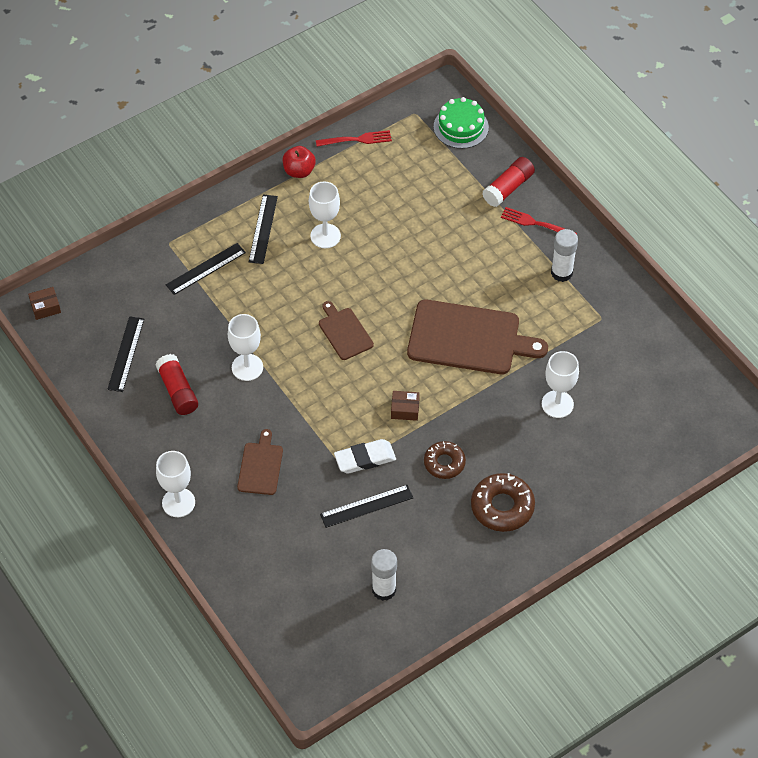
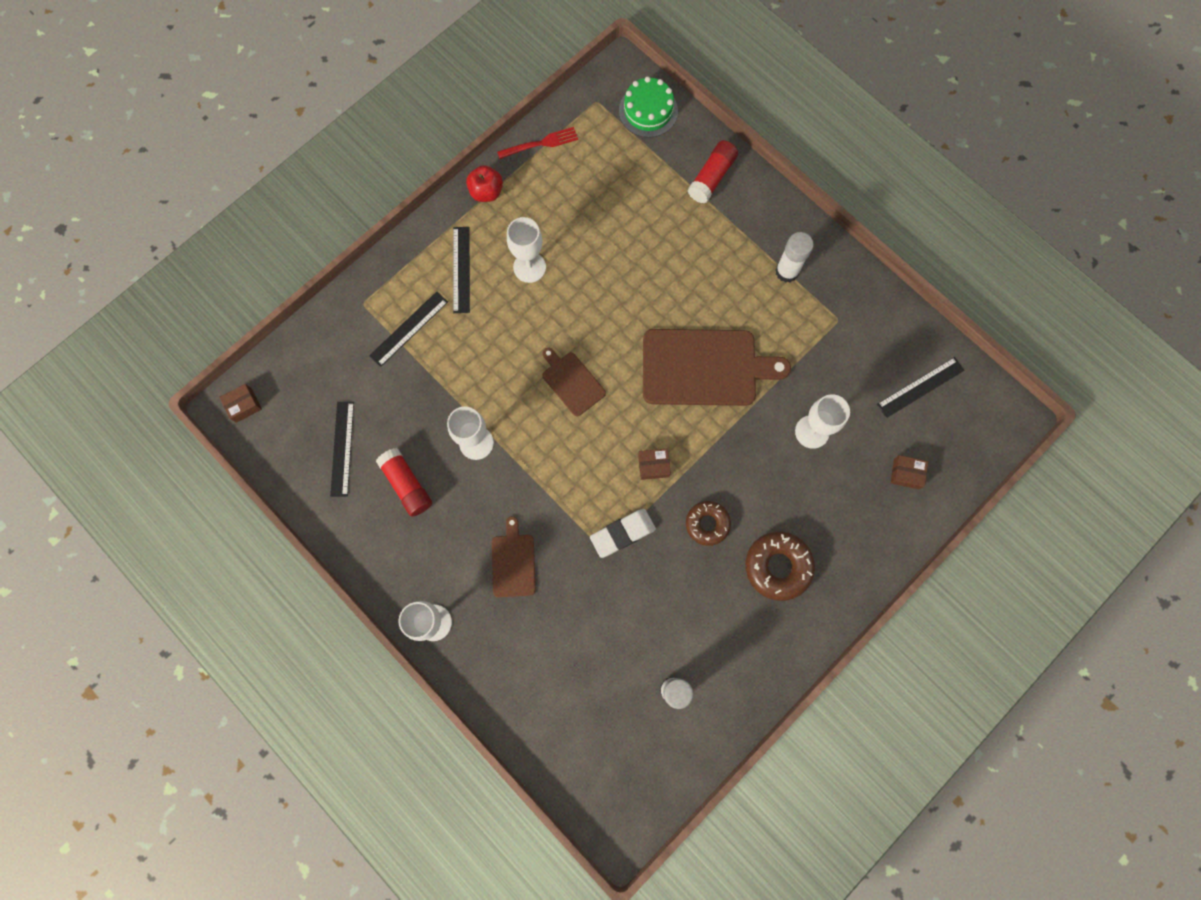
camera: 10 degrees left, 20 degrees up
black ruler [320,485,413,528] -> black ruler moved to [877,357,965,418]
red fork [501,207,577,235] -> none
none -> brown box [891,455,928,489]

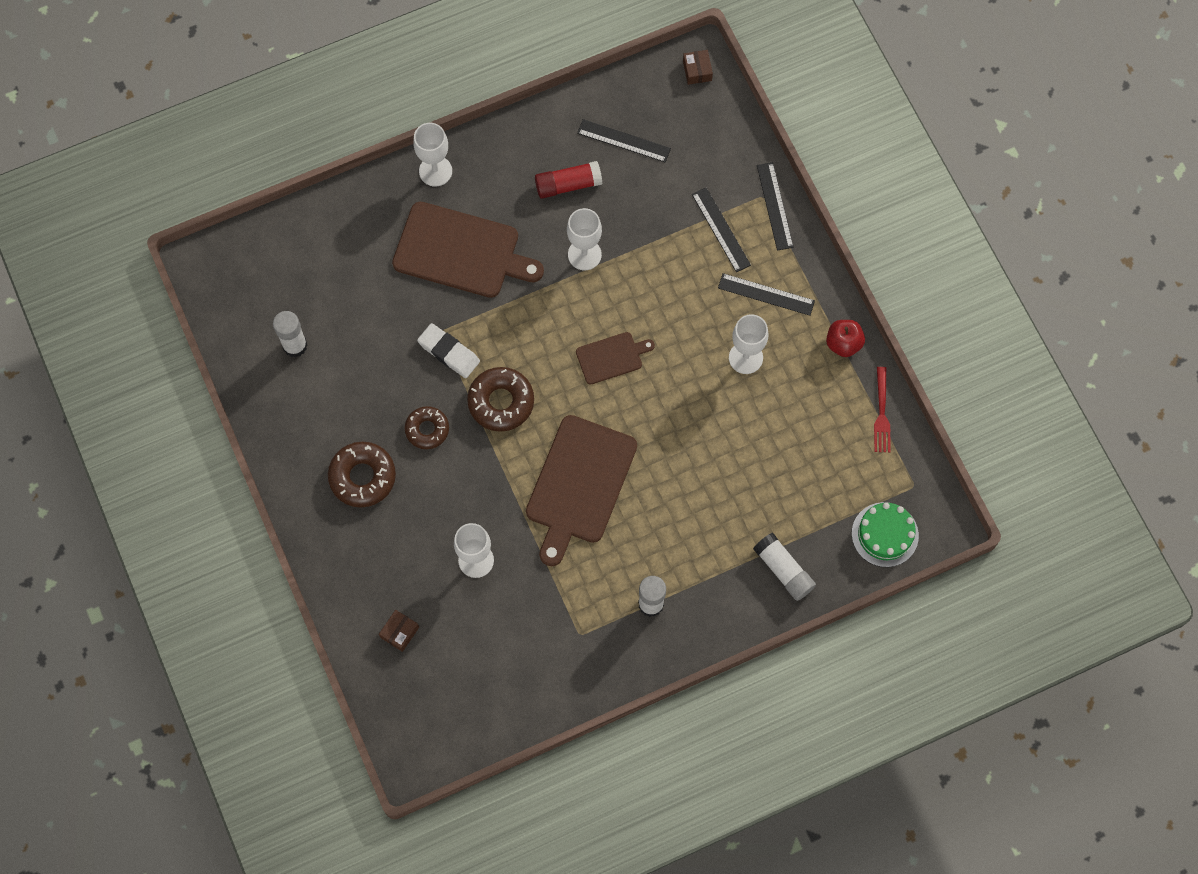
camera: 110 degrees right, 5 degrees down
brown cutting board [492,516,536,597] -> brown cutting board [392,202,544,298], size x1.94
white eraser [590,509,656,558] -> white eraser turned 45 degrees counterclockwise [417,323,480,378]
brown box [638,449,671,480] -> brown donut [467,367,534,432]
red glue stick [688,140,738,204] -> white glue stick [753,533,816,601]
black ruler [877,357,965,418] -> black ruler moved to [757,162,794,251]

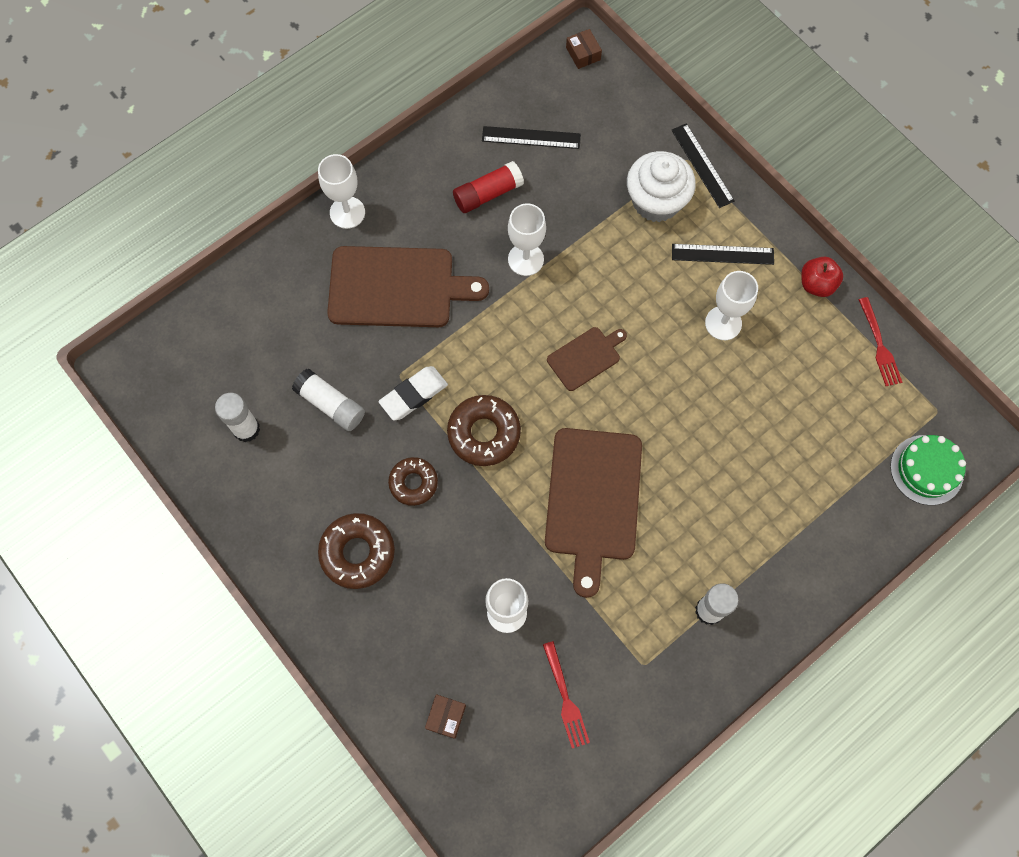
camera: 15 degrees left, 0 degrees up
white eraser [417,323,480,378] -> white eraser turned 60 degrees counterclockwise [378,366,448,420]
black ruler [692,187,751,272] -> white cupcake [627,151,696,222]
white glue stick [753,533,816,601] -> white glue stick moved to [292,369,365,431]
none -> red fork [543,641,590,748]

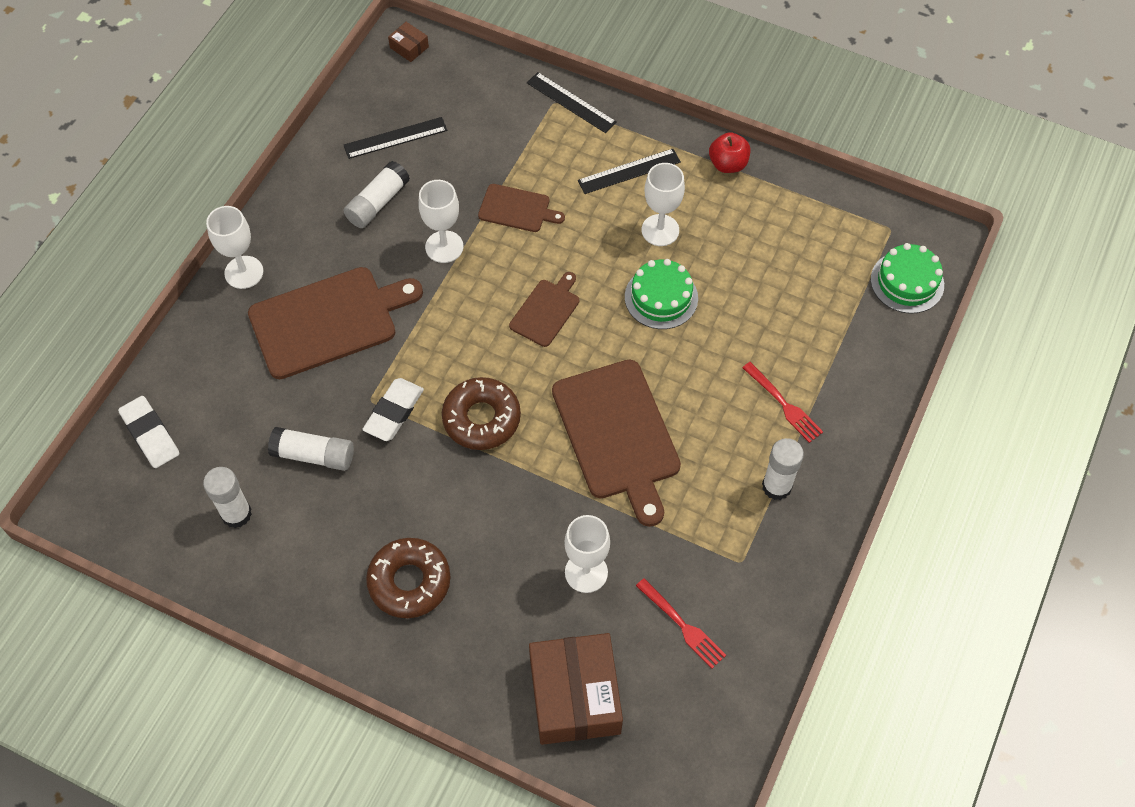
camera: 25 degrees left, 10 degrees down
brown donut [388,457,438,506] -> none
brown box [425,694,466,739] -> brown box [529,633,623,745], size x2.38
red glue stick [453,161,524,213] -> white glue stick [343,161,410,228]
white cupcake [627,151,696,222] -> none
red fork [859,297,902,386] -> red fork moved to [742,362,823,443]
none -> white eraser [118,396,179,468]
none -> brown cutting board [478,184,565,232]
none -> green cake [625,259,698,329]

